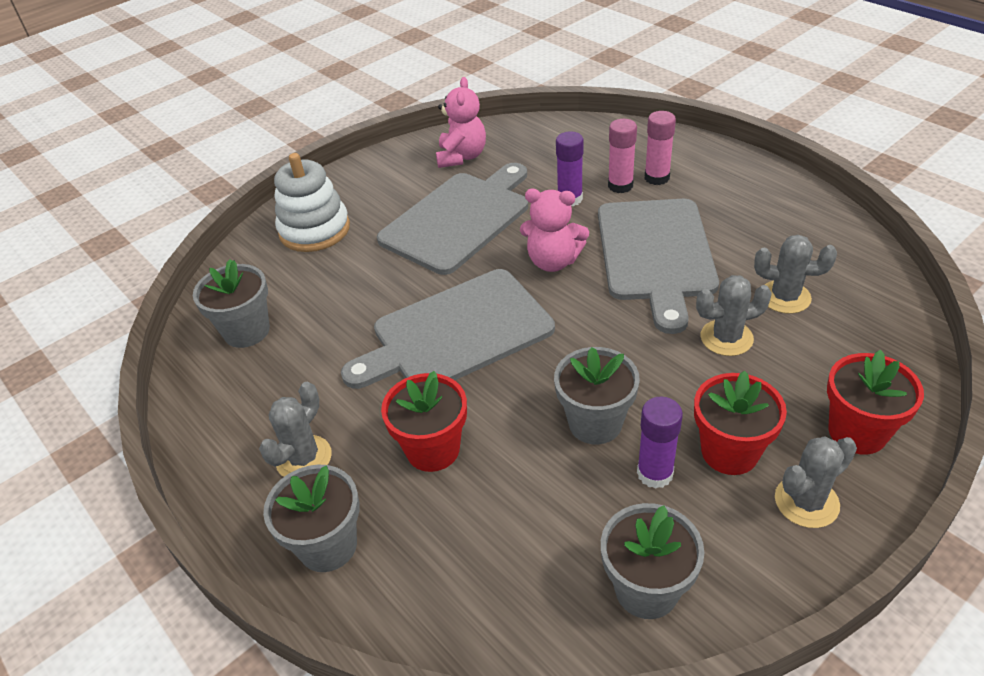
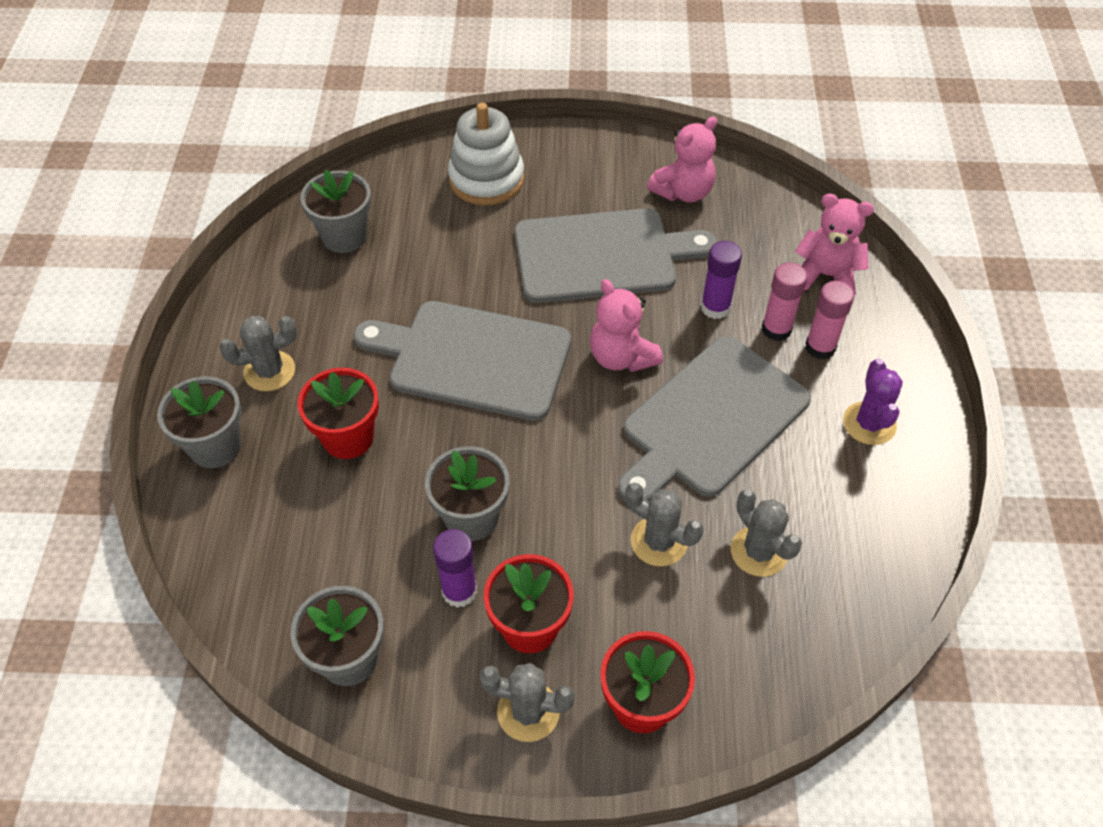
camera: 40 degrees right, 10 degrees up
none -> pink teddy bear [795,194,874,296]
none -> purple cactus [843,359,903,445]

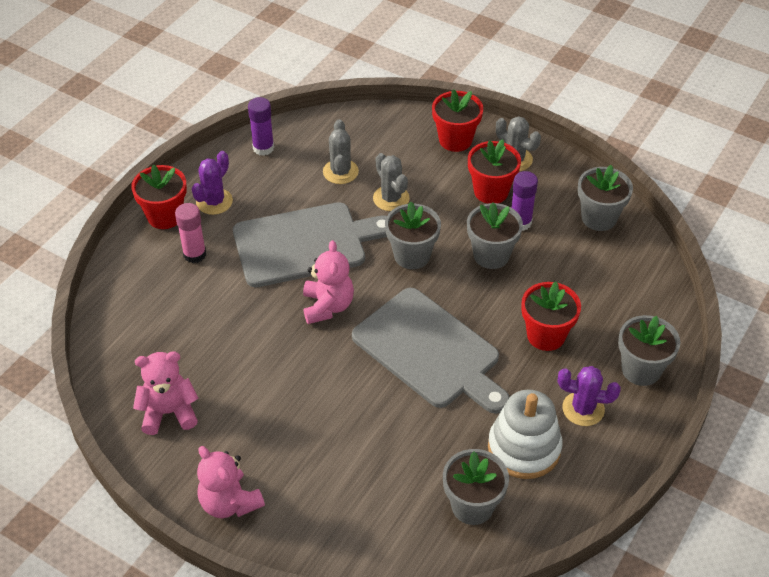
camera: 150 degrees left, 5 degrees down
grey cactus [219,316,297,391] -> purple cactus [558,366,621,426]
white stacking toy [448,103,524,205] -> white stacking toy moved to [488,390,562,479]
grey cutting board [514,208,717,303] -> none
purple glue stick [701,241,742,319] -> purple glue stick moved to [248,97,274,156]
pink glue stick [762,263,807,341] -> none
pink teddy bear [795,194,874,296] -> pink teddy bear moved to [197,446,265,518]
none -> red flower pot [131,165,187,229]
none -> grey flower pot [385,202,441,269]

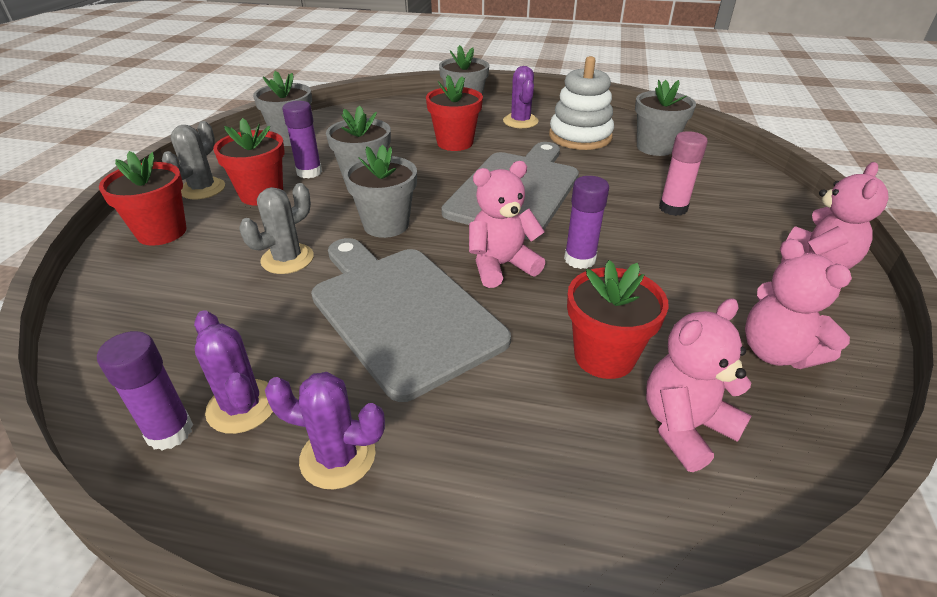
camera: 110 degrees left, 10 degrees down
red flower pot [131,165,187,229] -> red flower pot moved to [567,260,669,379]
pink glue stick [175,203,206,263] -> pink glue stick moved to [659,131,708,216]
grey cactus [323,119,359,184] -> none
none -> purple cactus [194,310,273,434]
none -> purple glue stick [564,176,609,269]
none -> pink teddy bear [646,298,752,472]

